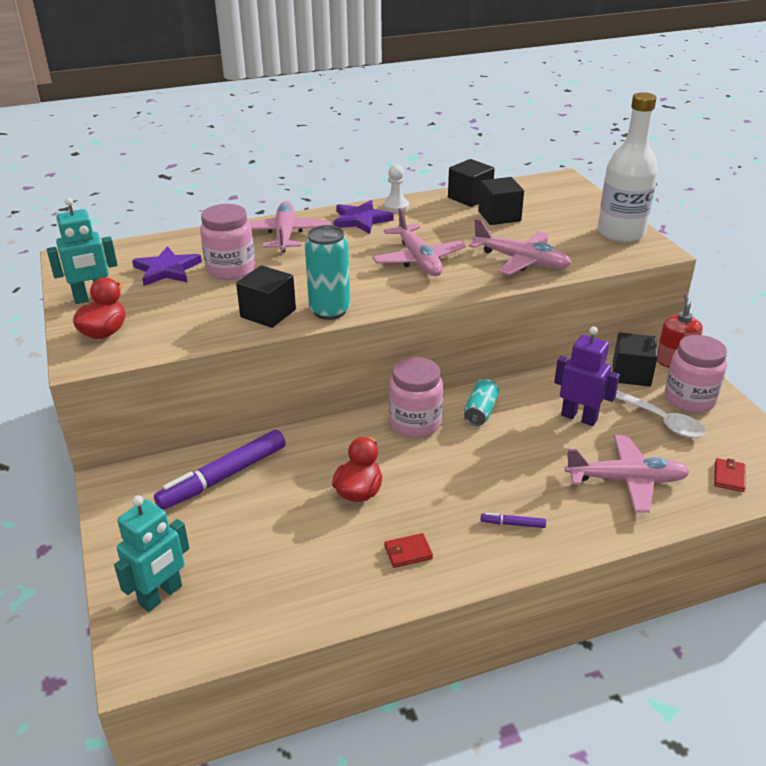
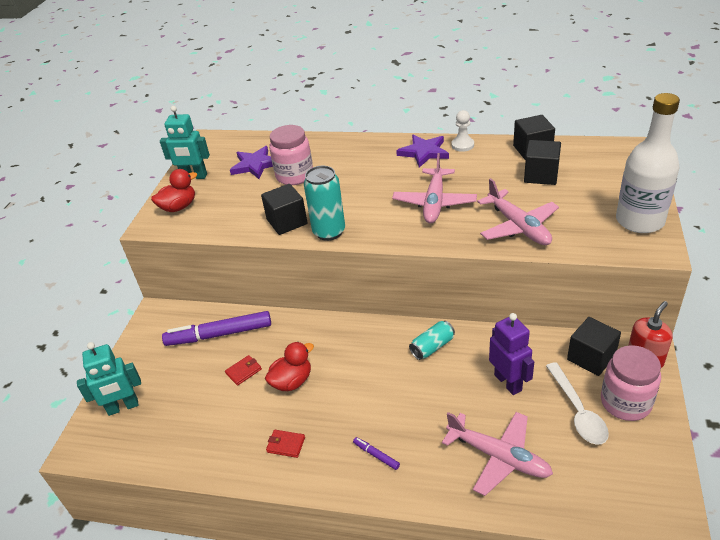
camera: 35 degrees right, 5 degrees up
pink plane [250,201,330,252] -> none
pink jar [389,357,443,438] -> none
red wallet [714,458,746,492] -> red wallet moved to [225,355,262,386]

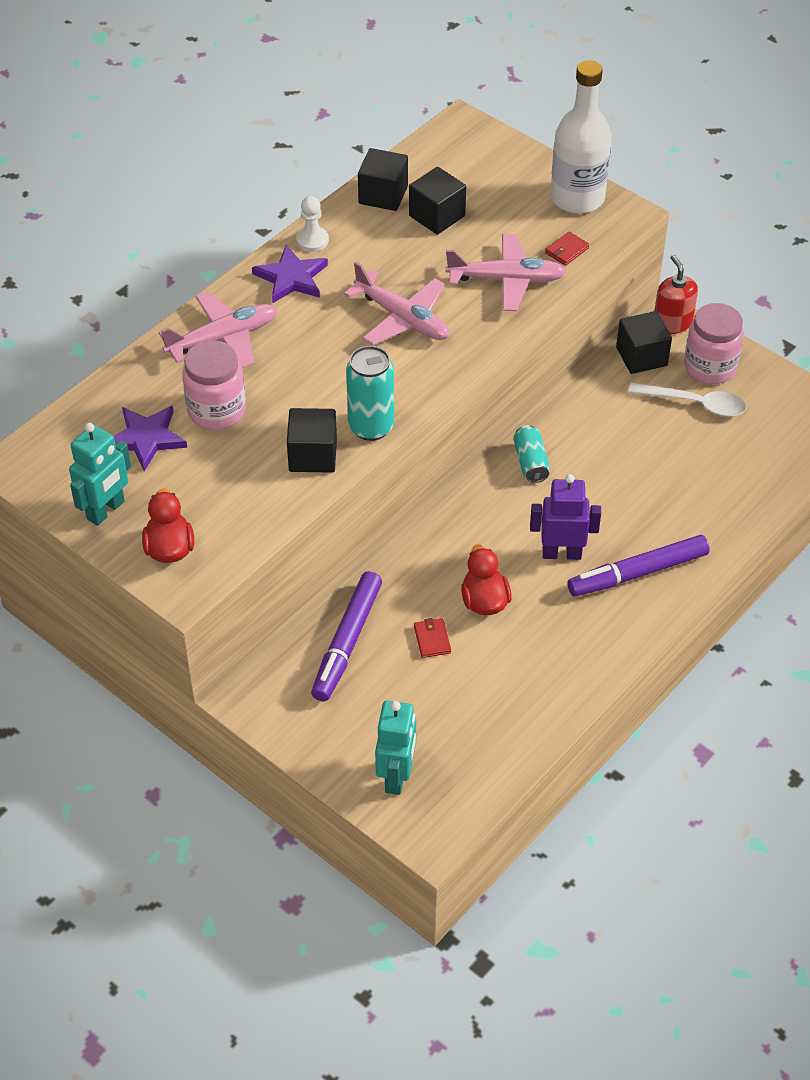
camera: 65 degrees left, 10 degrees up
red wallet [266,430,305,458] -> red wallet moved to [545,232,589,266]
purple marker [353,437,400,470] -> purple marker [568,535,710,597], size x2.38
pink plane [442,412,553,496] -> pink plane moved to [159,292,277,368]
purple robot [489,313,534,395] -> purple robot moved to [530,474,601,560]

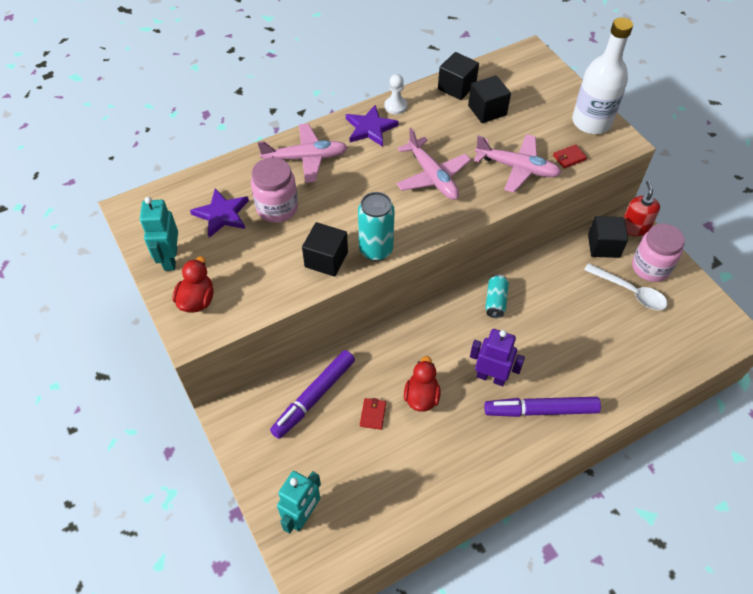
camera: 20 degrees right, 5 degrees up
turquoise robot [69,423,131,526] -> turquoise robot turned 120 degrees clockwise [140,197,178,271]

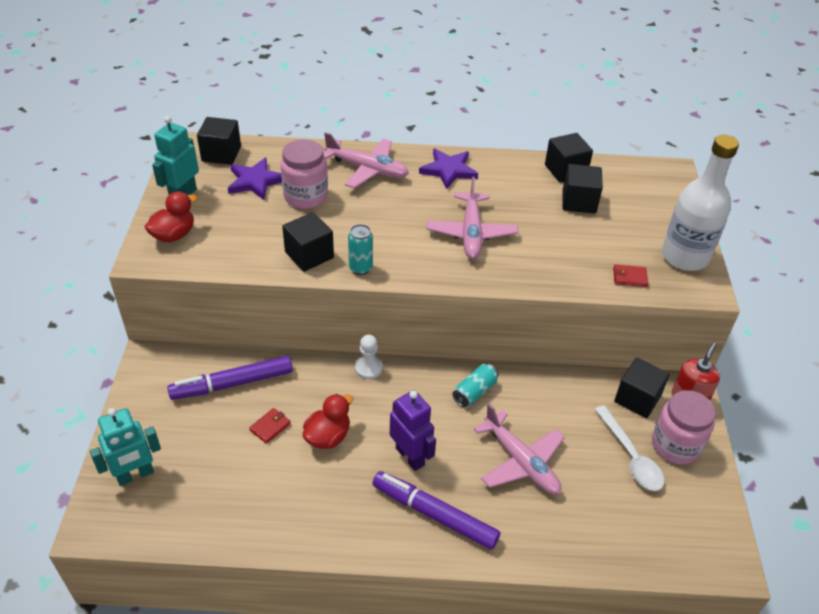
camera: 30 degrees right, 10 degrees down
turquoise can [358,192,395,261] -> turquoise can [348,224,373,275], size x0.64
white pawn [385,74,407,114] -> white pawn moved to [355,335,383,379]
pink plane [474,134,561,193] -> pink plane moved to [474,404,565,495]
none -> black cube [197,117,241,165]

